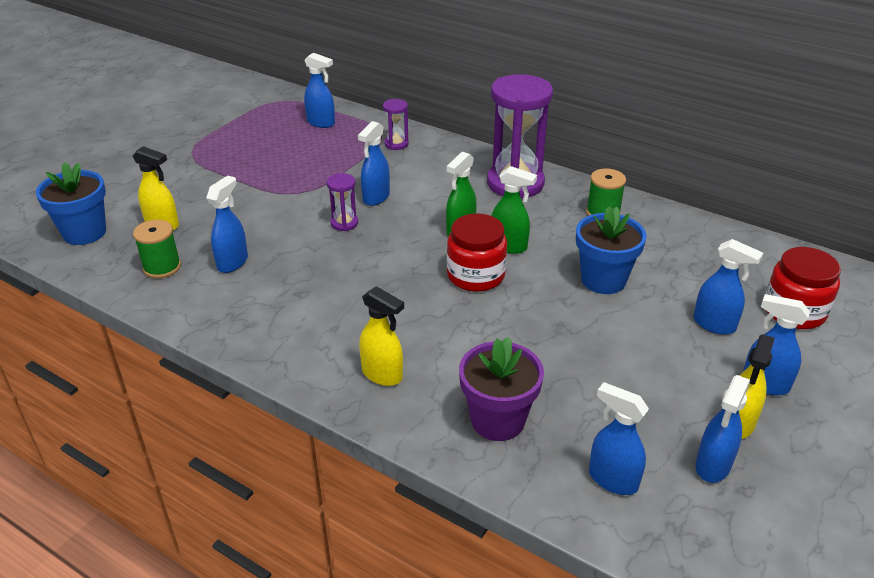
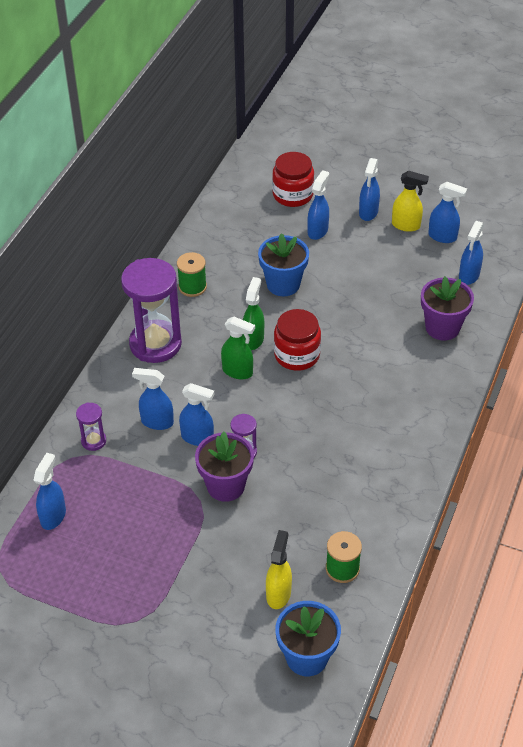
camera: 100 degrees left, 10 degrees up
blue spray bottle [206,175,248,273] -> blue spray bottle moved to [132,368,174,430]
yellow spray bottle [359,286,404,386] -> none
none -> purple flower pot [195,431,254,502]

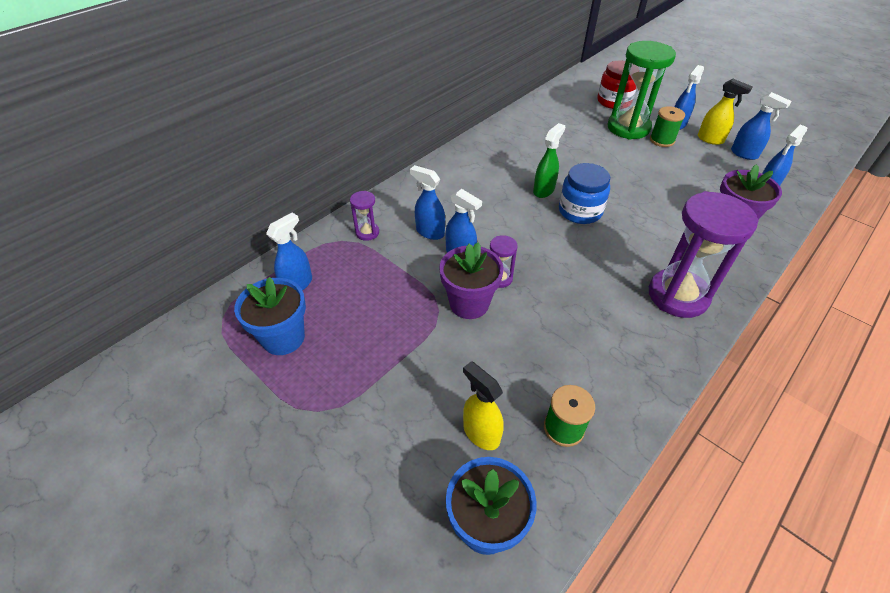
camera: 20 degrees right, 0 degrees up
purple hourglass [121,258,182,363] -> purple hourglass moved to [649,191,759,318]
green spool [177,252,207,297] -> green spool moved to [650,106,685,147]
green spray bottle [221,317,255,379] -> none
blue flower pot [258,233,309,296] -> blue flower pot moved to [234,277,306,355]
yellow spray bottle [266,530,292,609] -> yellow spray bottle turned 75 degrees counterclockwise [463,361,504,450]
red jar [274,309,321,371] -> blue jar [559,163,610,224]
blue spray bottle [308,170,329,240] -> green hourglass [607,41,676,140]

